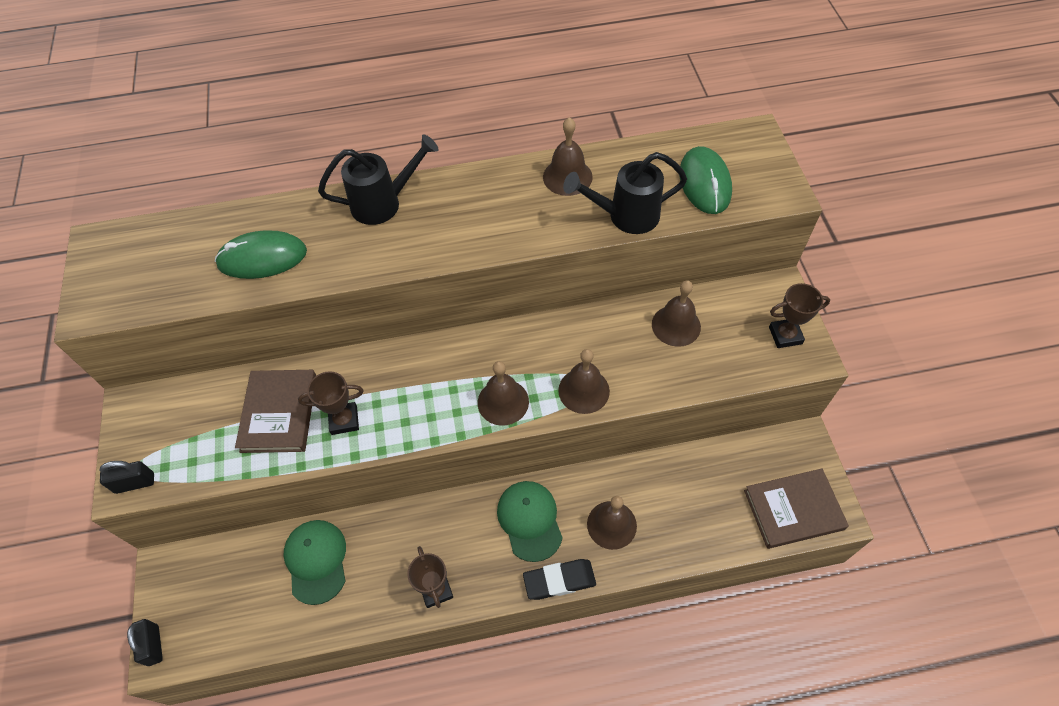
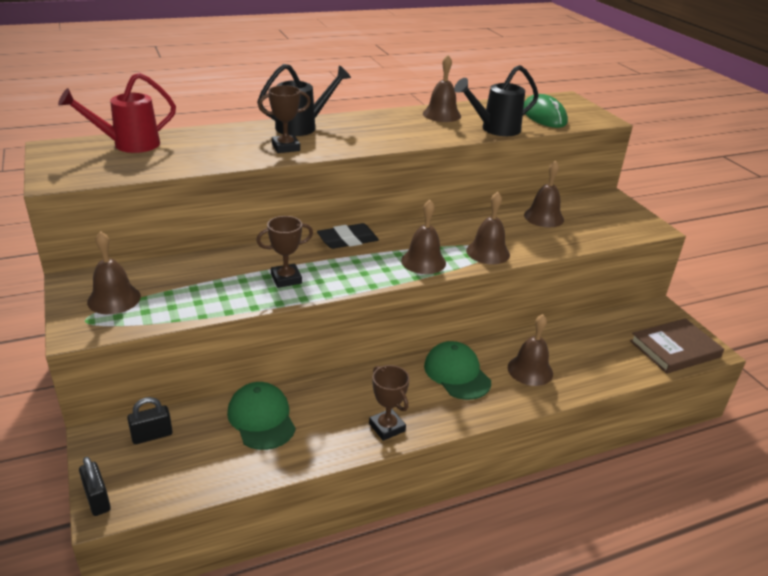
camera: 15 degrees left, 25 degrees down
black padlock [100,461,154,494] -> black padlock moved to [127,397,172,444]
green mouse [215,230,307,279] -> none
brown book [235,370,317,453] -> none
black eraser [523,559,596,600] -> black eraser moved to [317,223,379,249]
brown trophy [769,283,830,348] -> brown trophy moved to [258,85,311,153]
none -> red watering can [58,73,176,153]
none -> brown bell [87,231,141,314]

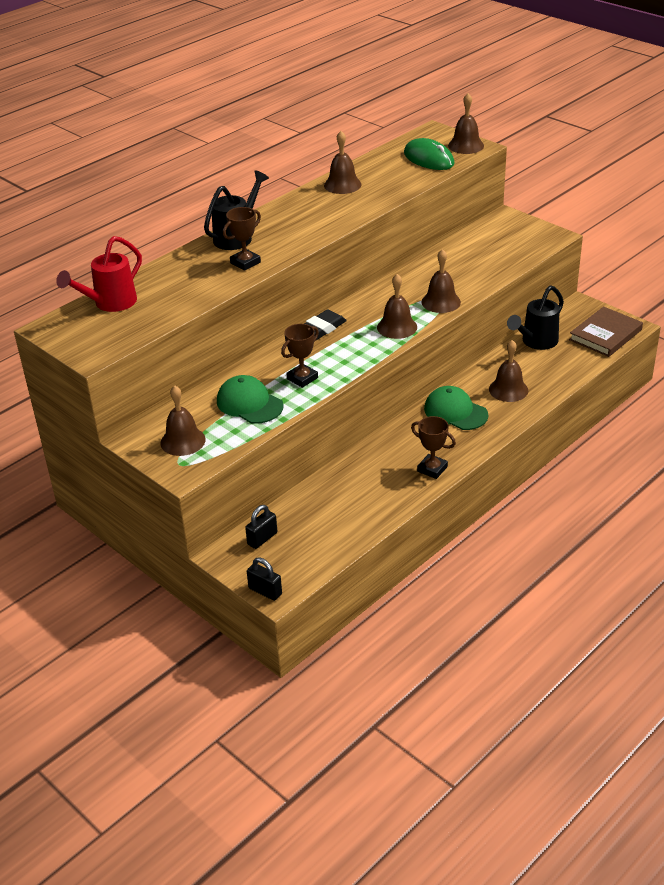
camera: 20 degrees left, 5 degrees up
green cap [227,382,296,450] -> green cap moved to [217,375,284,424]
black watering can [454,65,539,136] -> black watering can moved to [507,285,564,350]
brown bell [524,160,564,227] -> brown bell moved to [448,93,484,154]

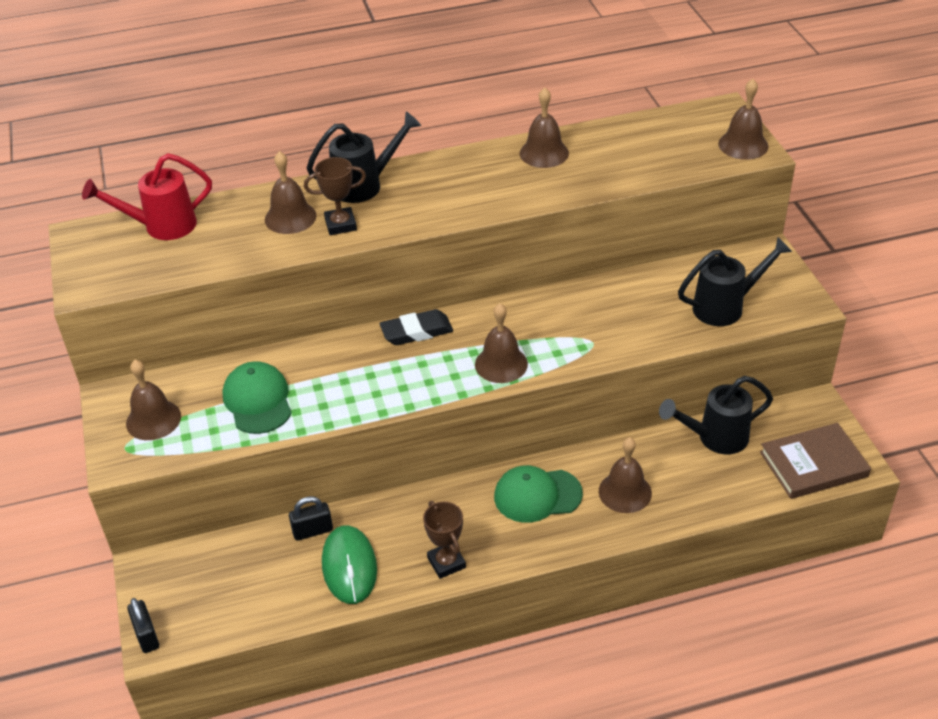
camera: 30 degrees right, 5 degrees up
black padlock [245,505,277,549] -> black padlock moved to [289,496,333,541]
brown trophy [281,324,319,388] -> none
green mouse [404,138,454,170] -> green mouse moved to [322,525,377,604]
brown bell [422,249,461,313] -> brown bell moved to [265,151,316,234]
green cap [424,386,489,430] -> green cap turned 75 degrees counterclockwise [494,465,583,523]
none -> black watering can [678,237,792,326]

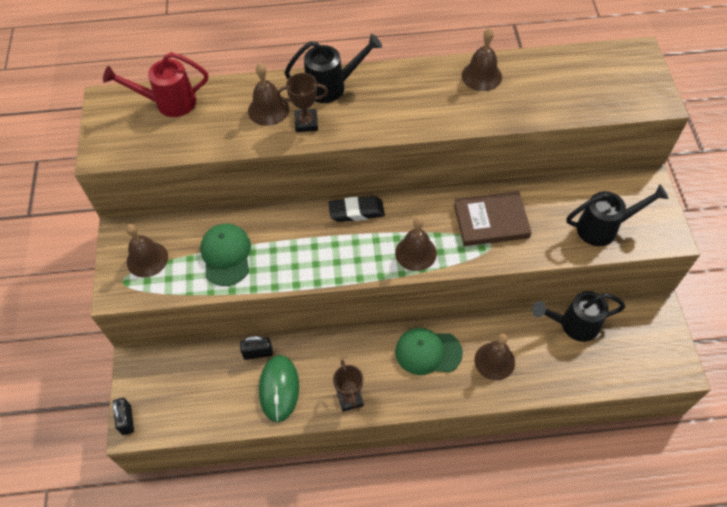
camera: 10 degrees right, 15 degrees up
brown bell [718,79,768,160] -> none
brown book [760,423,871,499] -> brown book moved to [454,191,532,246]

